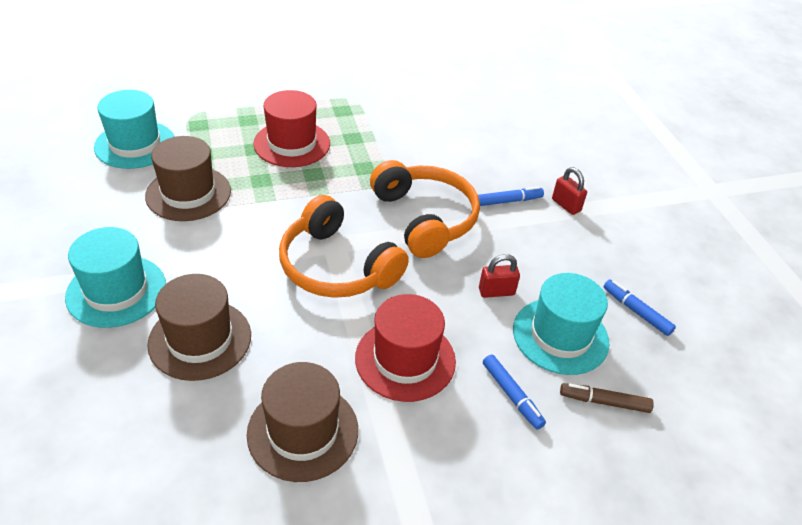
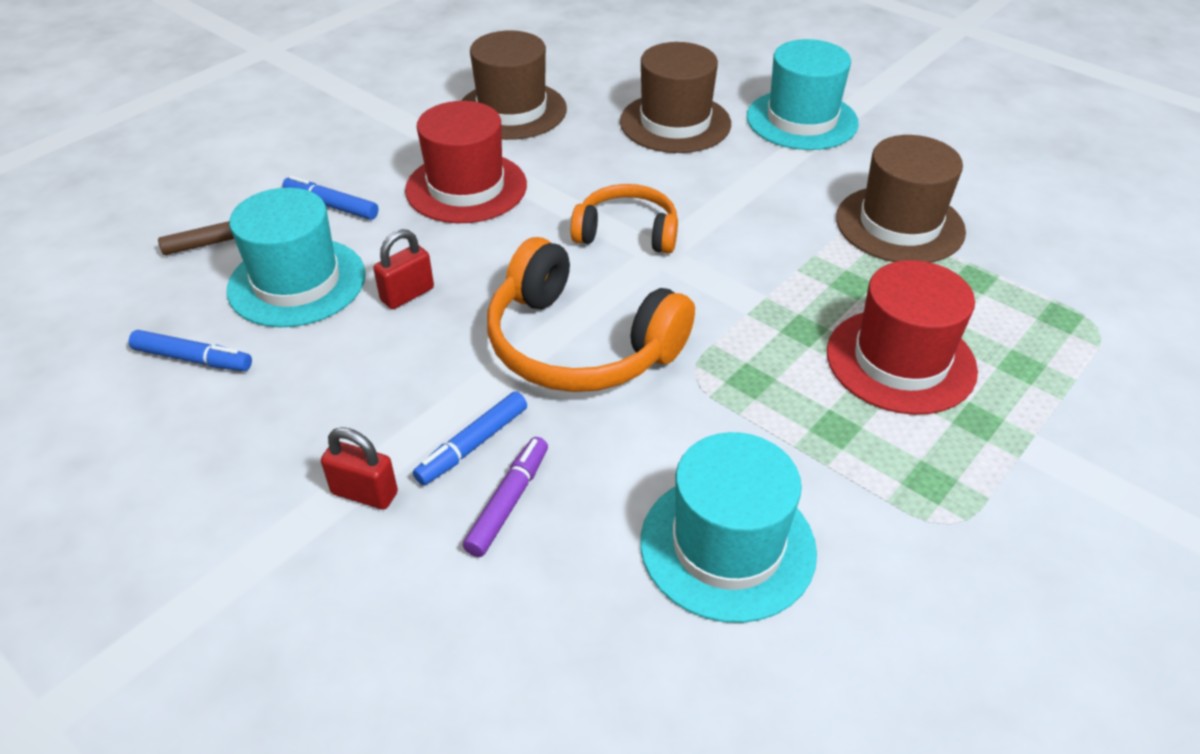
camera: 150 degrees right, 0 degrees up
turquoise hat [94,90,175,169] -> turquoise hat moved to [640,432,817,623]
orange headphones [279,195,409,298] -> orange headphones [571,184,678,254], size x0.61
none -> purple marker [463,437,548,557]

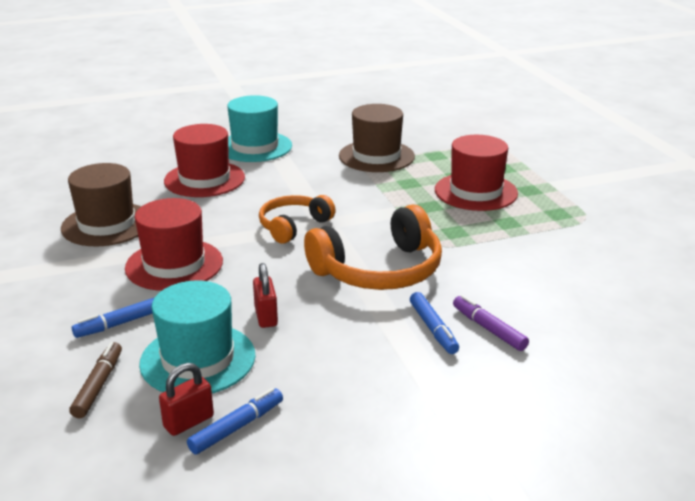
camera: 60 degrees left, 15 degrees down
red padlock [321,427,398,510] -> red padlock moved to [159,363,214,436]
brown hat [620,42,731,153] -> red hat [164,124,245,197]
turquoise hat [640,432,817,623] -> none

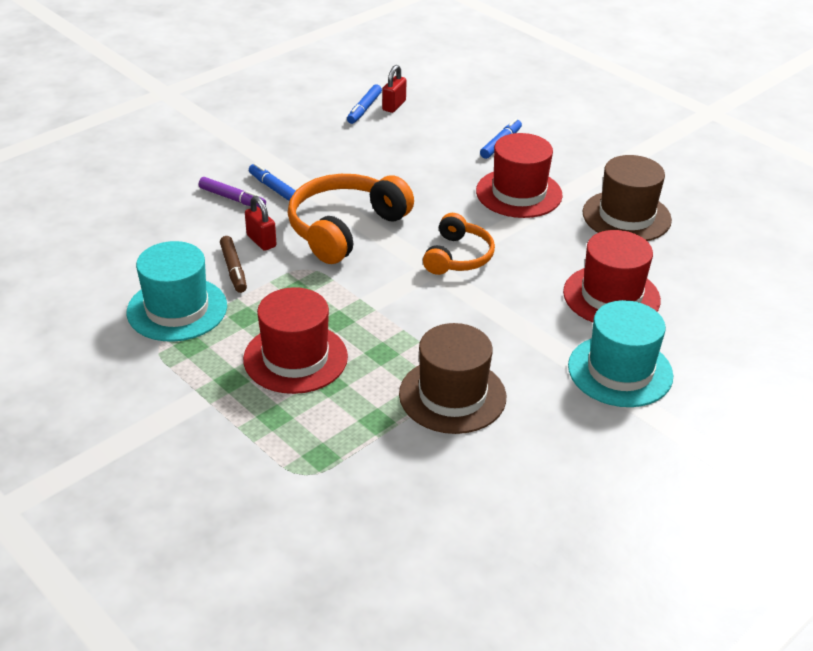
camera: 155 degrees right, 10 degrees up
brown marker [69,342,122,418] -> brown marker moved to [220,236,247,293]
turquoise hat [139,280,255,393] -> turquoise hat moved to [127,241,227,342]
red padlock [253,263,278,328] -> red padlock moved to [245,196,276,251]

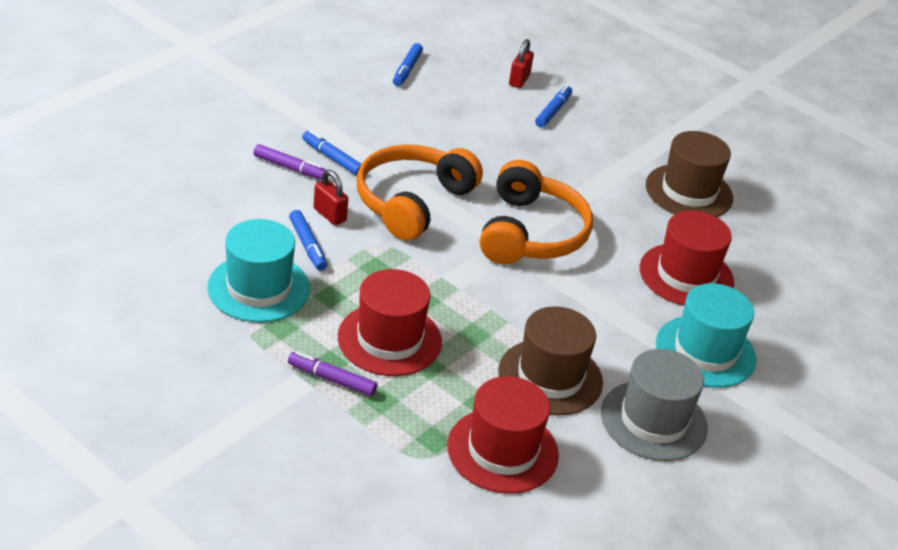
camera: 10 degrees left, 0 degrees up
brown marker [220,236,247,293] -> blue marker [289,210,327,271]
red padlock [382,65,407,113] -> red padlock moved to [509,39,534,88]
orange headphones [423,213,495,275] -> orange headphones [480,160,593,264], size x1.63
red hat [476,133,563,218] -> red hat moved to [447,376,559,494]
none -> purple marker [288,352,377,396]
none -> grey hat [601,349,708,461]

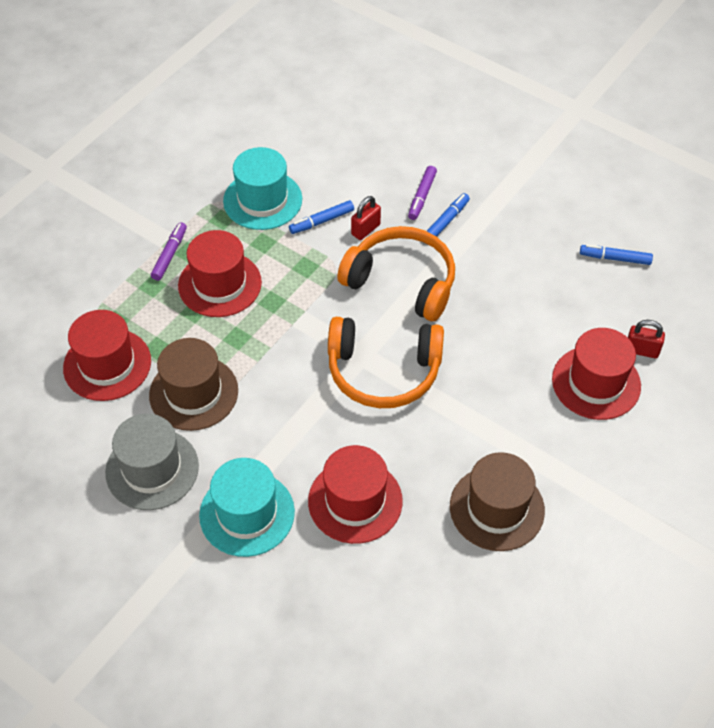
camera: 90 degrees right, 15 degrees up
blue marker [535,85,572,128] -> red hat [552,328,641,420]

